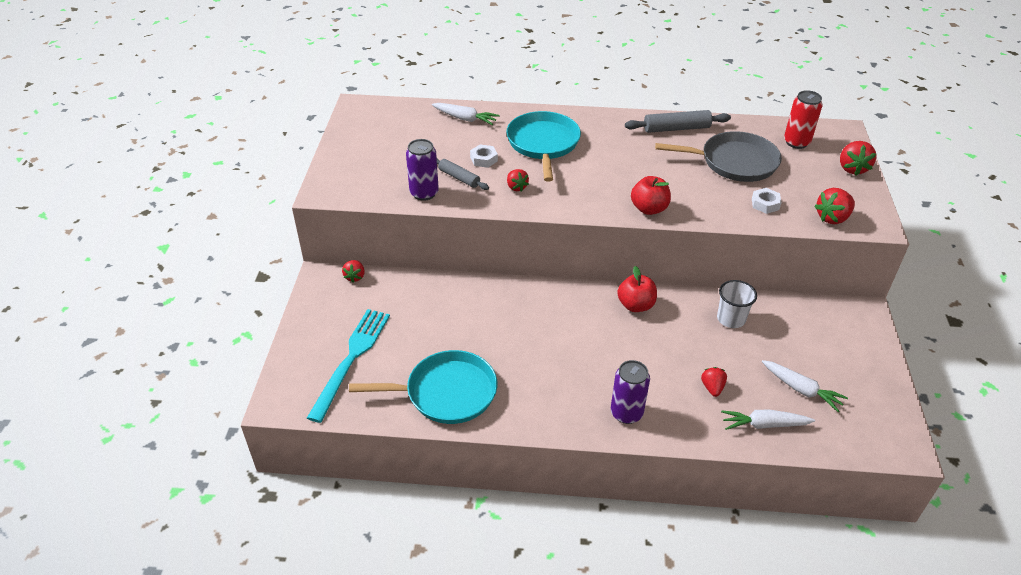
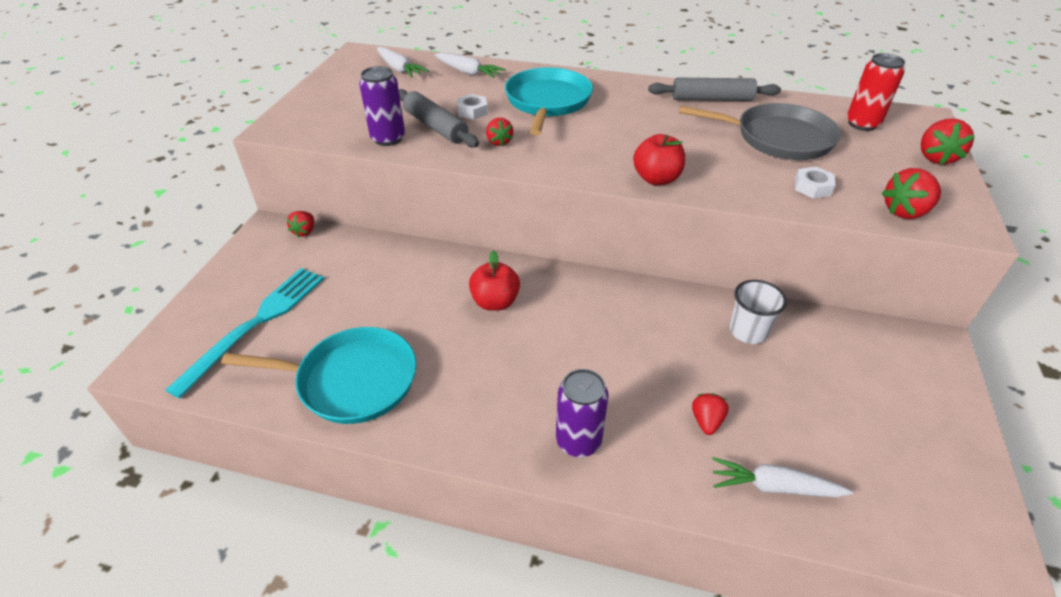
camera: 10 degrees right, 0 degrees up
grey rolling pin [437,158,489,190] -> grey rolling pin [399,89,479,148], size x1.51
red apple [617,266,657,312] -> red apple moved to [469,250,520,311]
white carrot [762,360,848,412] -> white carrot moved to [377,47,429,78]

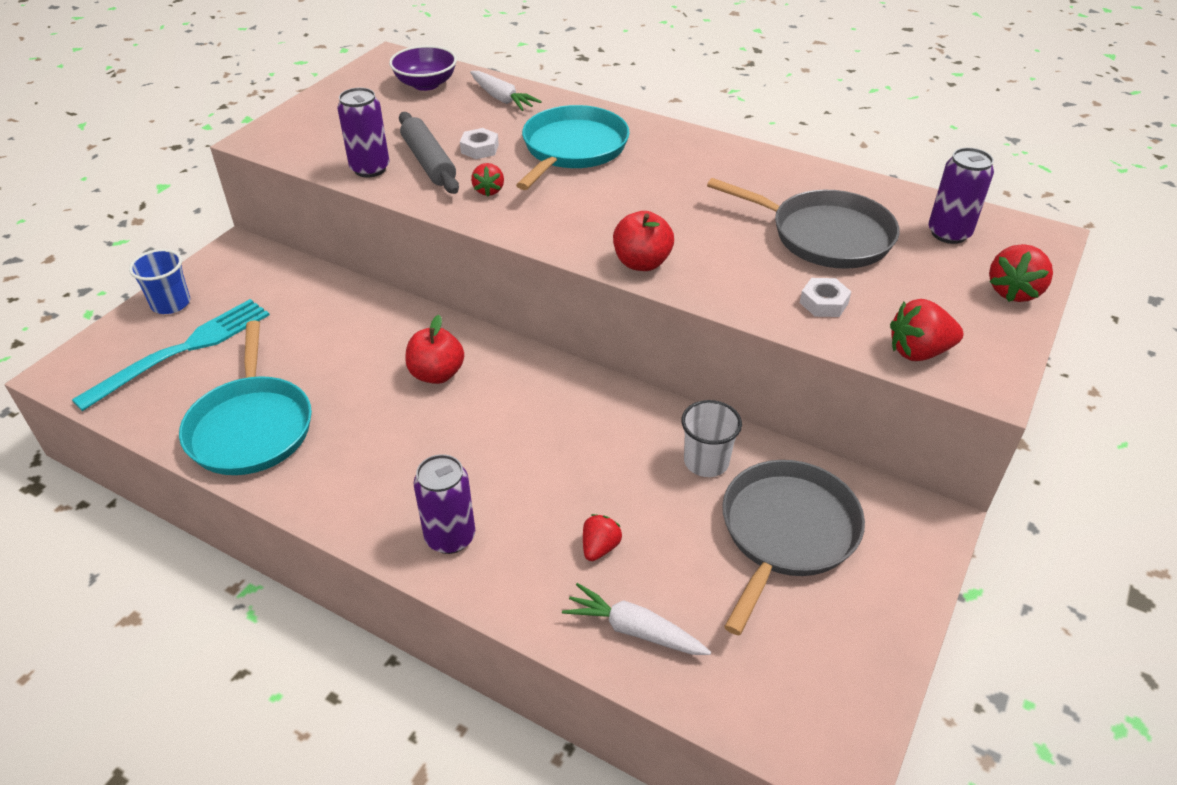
camera: 15 degrees right, 0 degrees up
turquoise pan [221,327,416,424] -> turquoise pan turned 60 degrees clockwise [179,320,312,475]
red strawberry [287,211,314,237] -> none
white carrot [377,47,429,78] -> purple bowl [389,45,457,91]
grey rolling pin [648,78,781,101] -> none
red can [847,53,905,131] -> purple can [928,148,994,244]
none -> blue cup [129,249,190,314]
none -> grey pan [722,460,865,635]

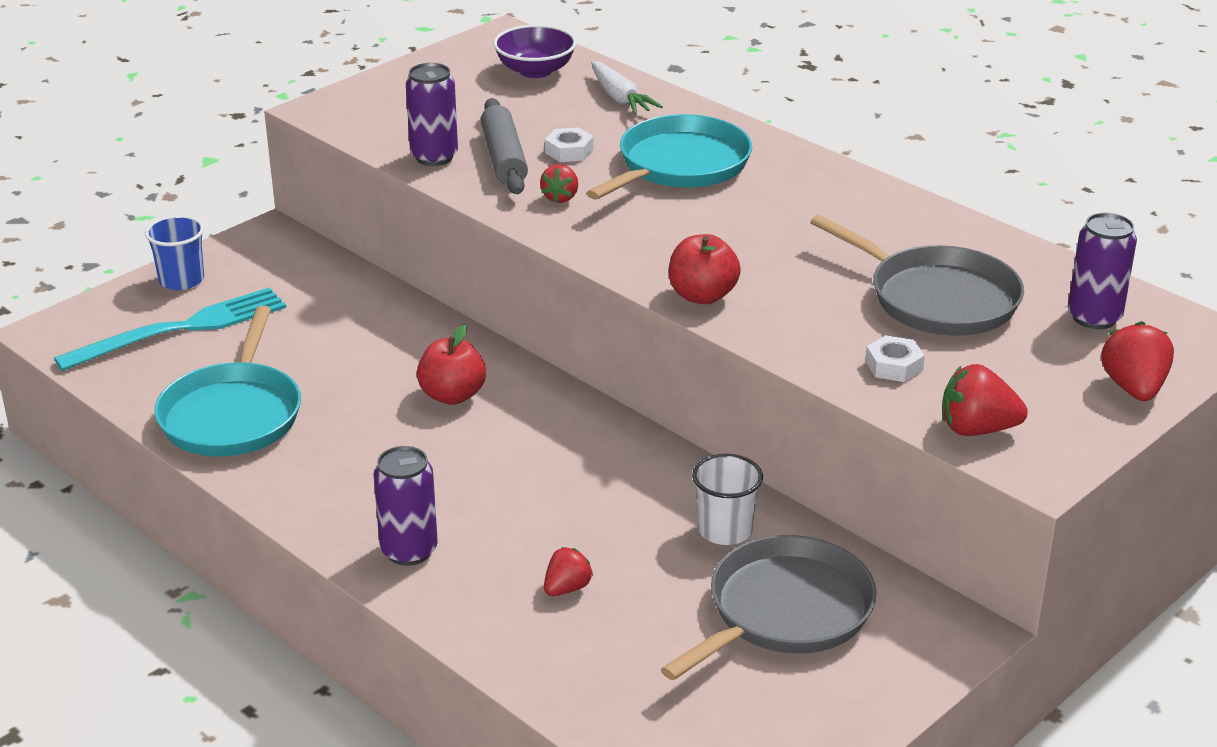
camera: 15 degrees right, 10 degrees down
white carrot [562,583,711,655] -> none
red strawberry [989,244,1053,302] -> red strawberry turned 135 degrees clockwise [1101,321,1174,401]

